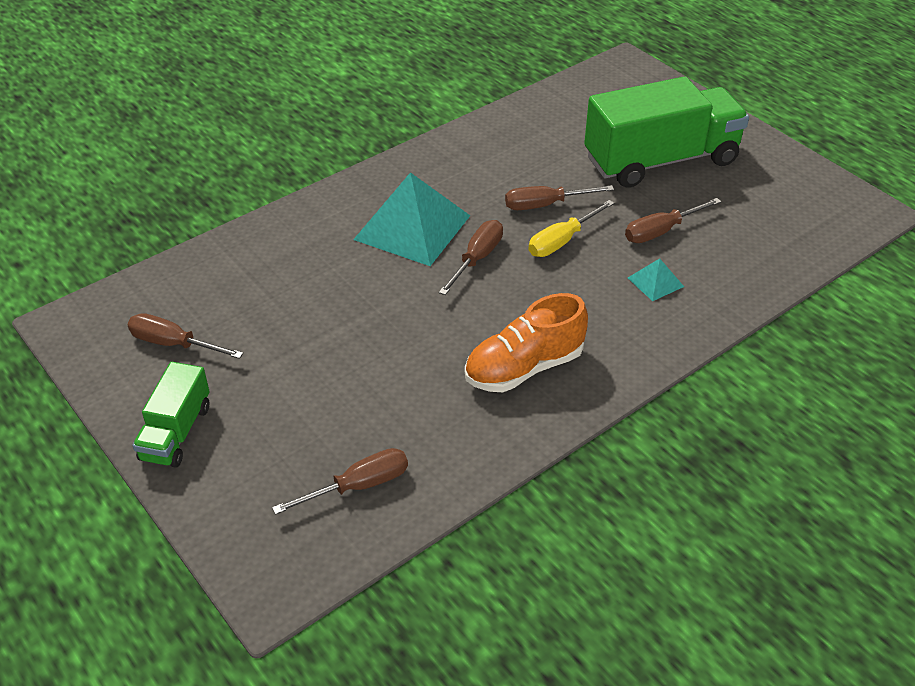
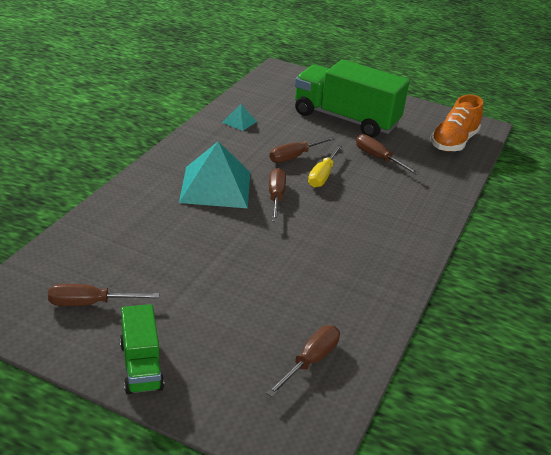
camera: 30 degrees left, 10 degrees down
orange shoe [465,293,588,392] -> orange shoe moved to [431,95,483,152]
green truck [584,76,749,188] -> green truck turned 105 degrees counterclockwise [295,60,410,138]
brown screwdriver [625,198,721,243] -> brown screwdriver turned 105 degrees clockwise [356,134,419,175]
turquoise pyramid [628,258,684,301] -> turquoise pyramid moved to [222,104,257,131]

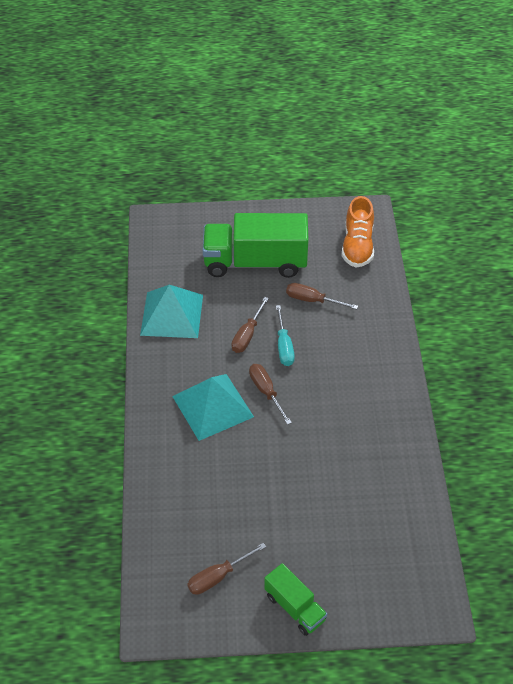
camera: 25 degrees left, 15 degrees up
turquoise pyramid [222,104,257,131] -> turquoise pyramid [140,285,203,338], size x2.26
brown screwdriver [266,325,340,397] -> none
yellow screwdriver [308,145,342,188] -> turquoise screwdriver [276,305,295,366]

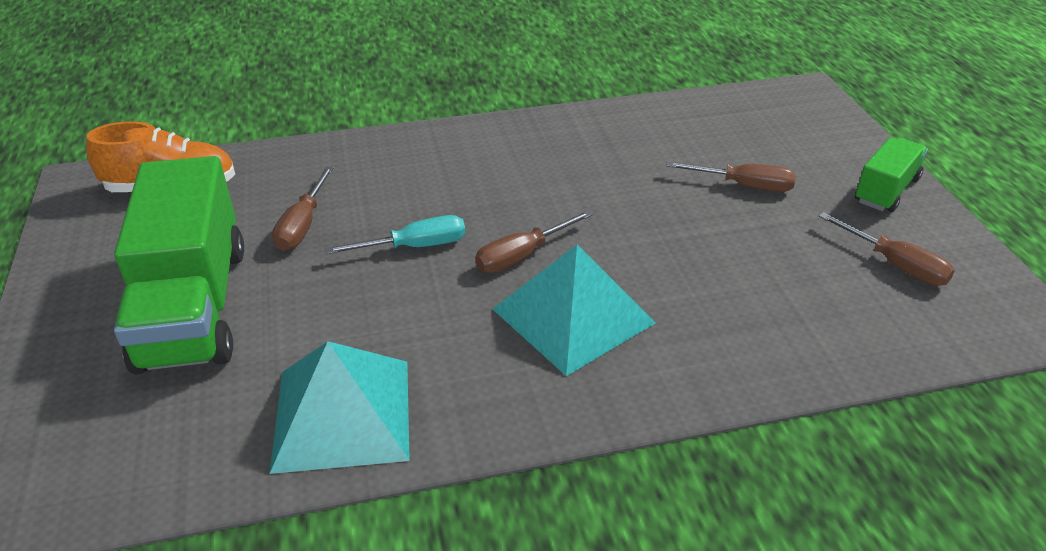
camera: 100 degrees left, 10 degrees down
brown screwdriver [232,297,269,353] -> brown screwdriver moved to [666,161,796,192]

